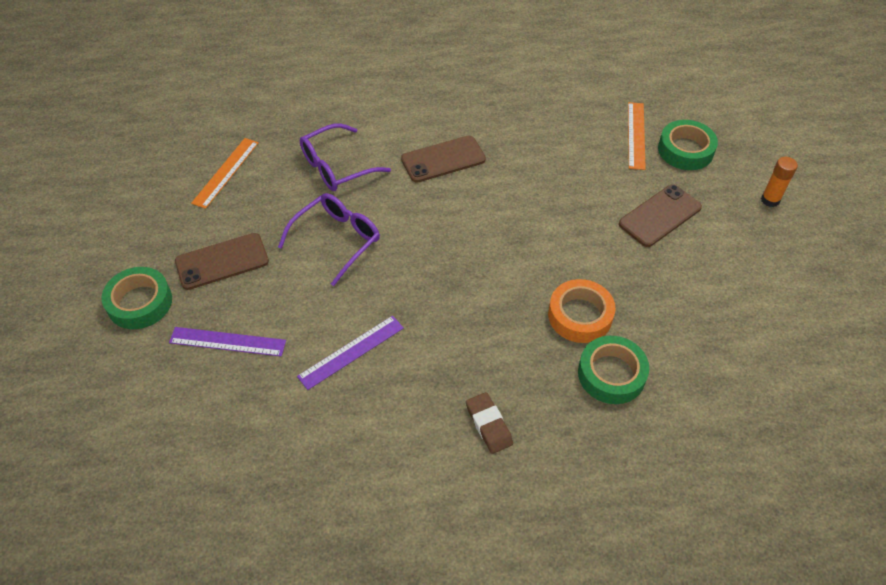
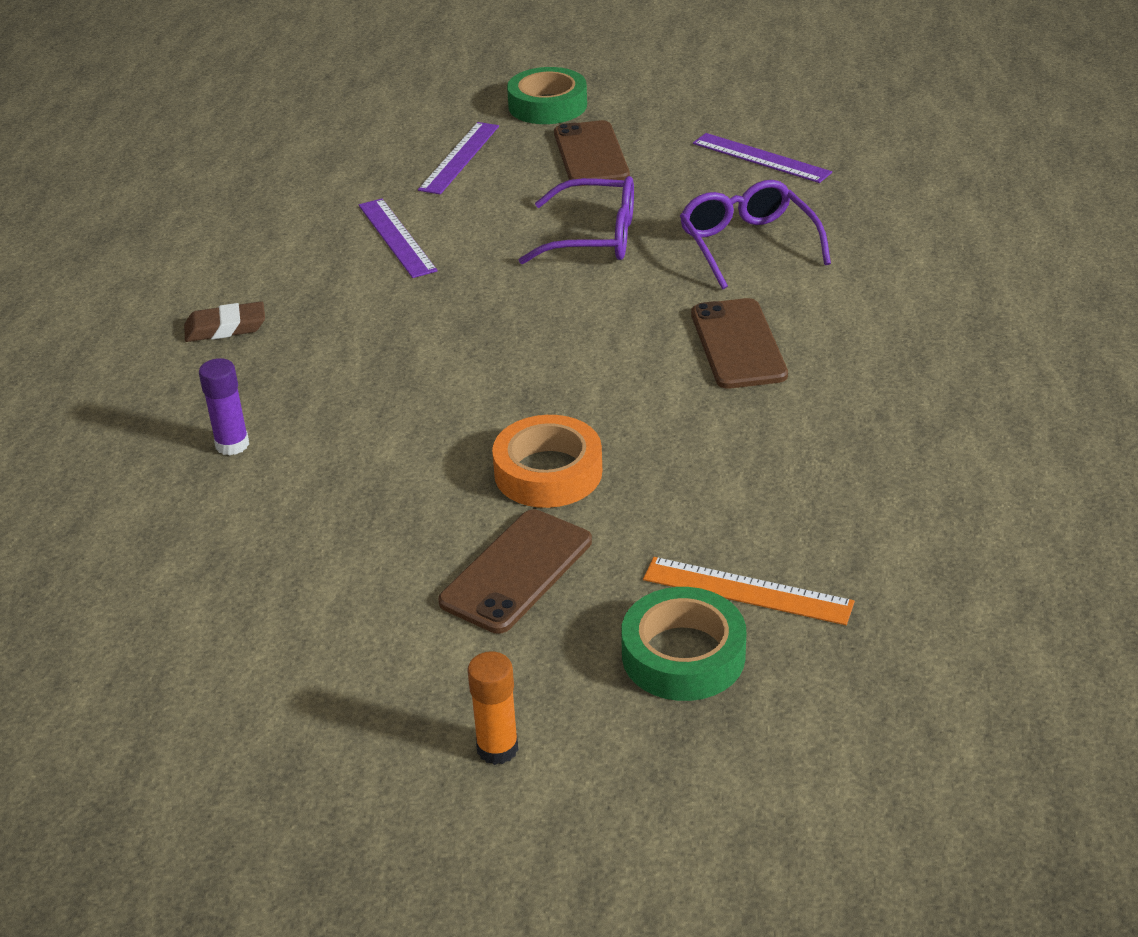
camera: 105 degrees right, 15 degrees down
orange ruler [191,138,259,209] -> purple ruler [693,133,832,183]
purple glasses [278,193,380,286] -> purple glasses turned 45 degrees counterclockwise [519,176,634,264]
orange tape [548,279,616,343] -> orange tape moved to [492,415,602,508]
green tape [578,336,650,404] -> purple glue stick [199,358,249,455]
brown phone [619,184,702,247] -> brown phone turned 60 degrees clockwise [438,509,592,634]

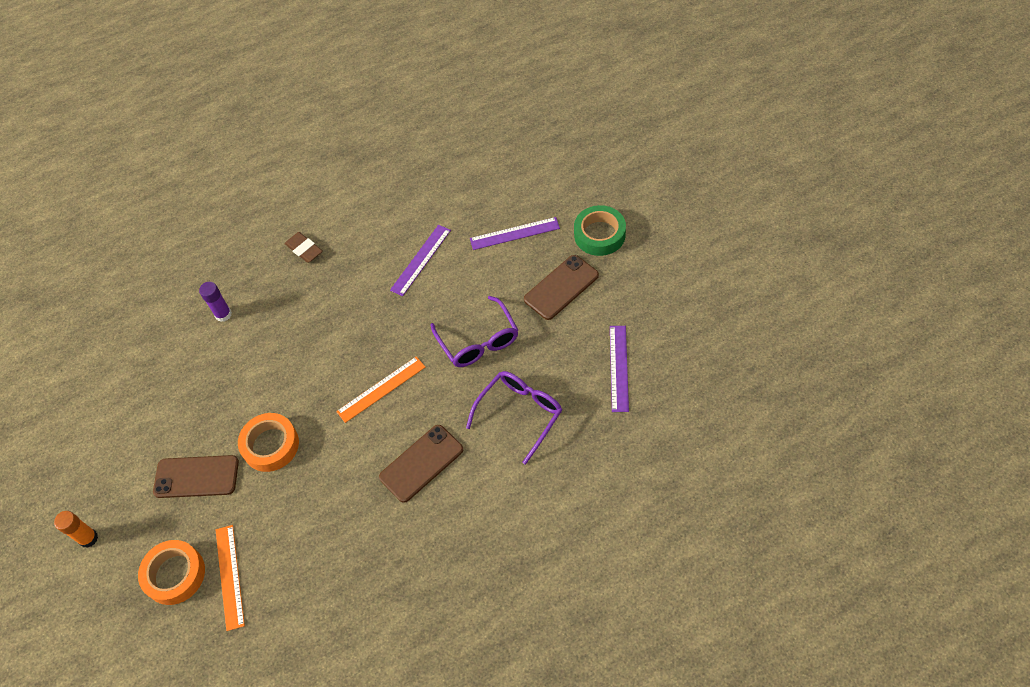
camera: 60 degrees right, 20 degrees up
green tape [621,587,746,701] -> orange tape [138,540,205,605]
none -> orange ruler [336,356,425,423]

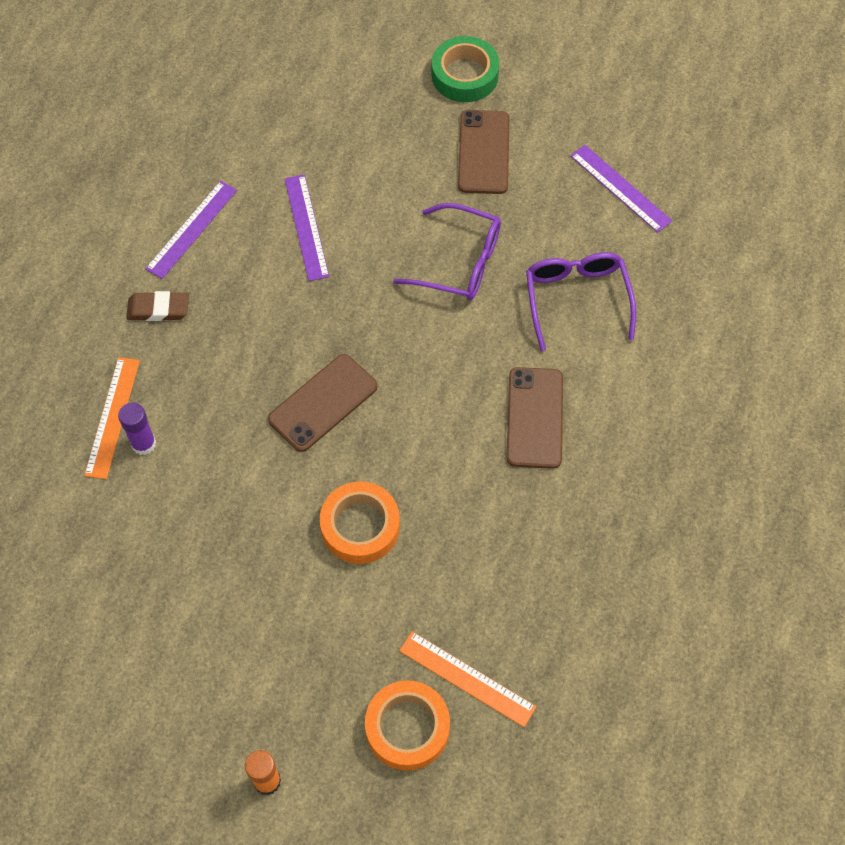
camera: 50 degrees left, 5 degrees up
brown phone [153,455,239,498] -> brown phone moved to [268,354,378,452]
orange ruler [336,356,425,423] -> orange ruler moved to [84,357,140,479]
purple ruler [470,217,560,250] -> purple ruler moved to [145,181,237,279]

